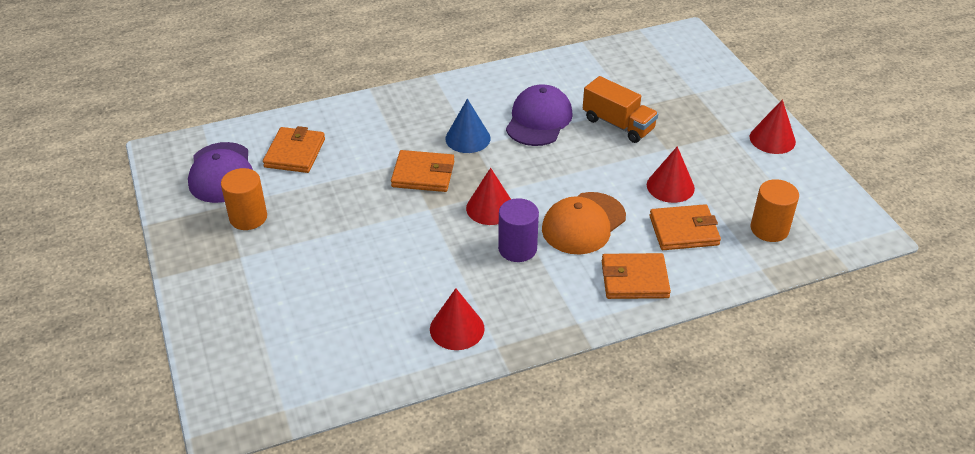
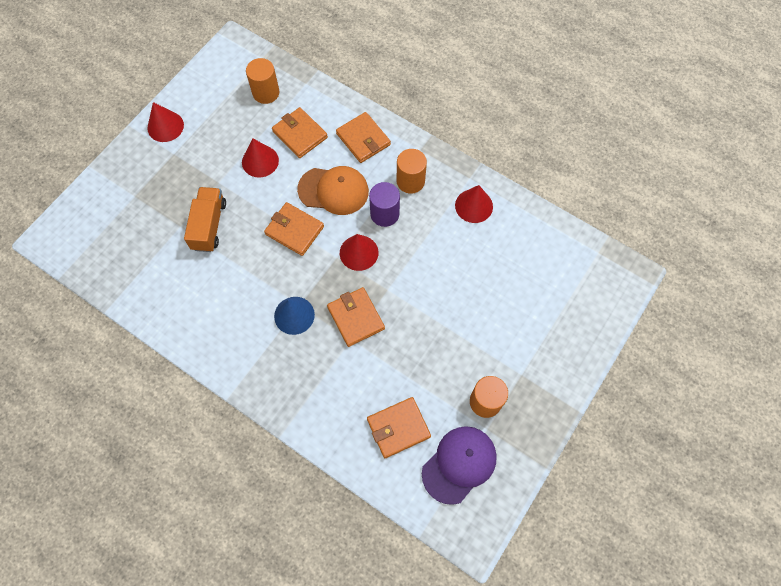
camera: 125 degrees left, 25 degrees up
purple cap [506,84,573,146] -> none
none -> orange wallet [264,202,324,256]
none -> orange cylinder [396,149,427,194]

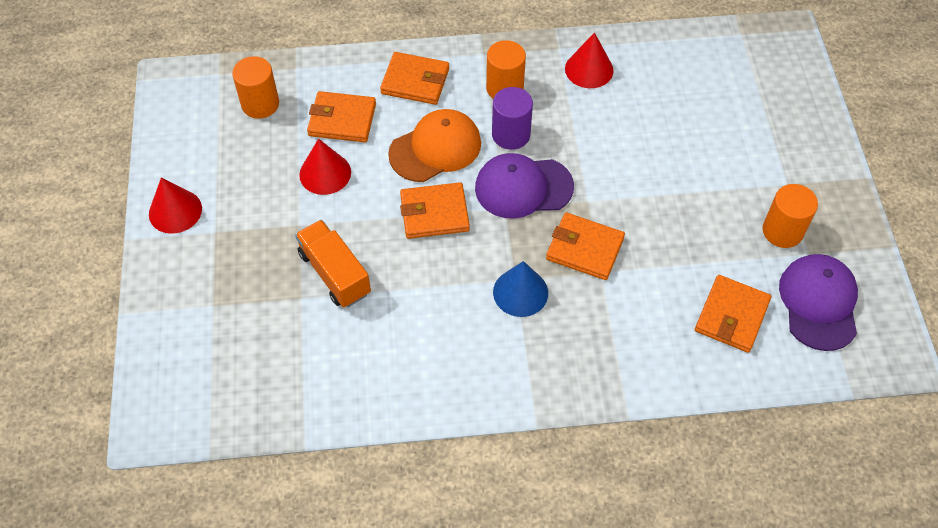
camera: 40 degrees left, 10 degrees down
red cone [340,234,378,271] -> purple cap [475,153,574,219]

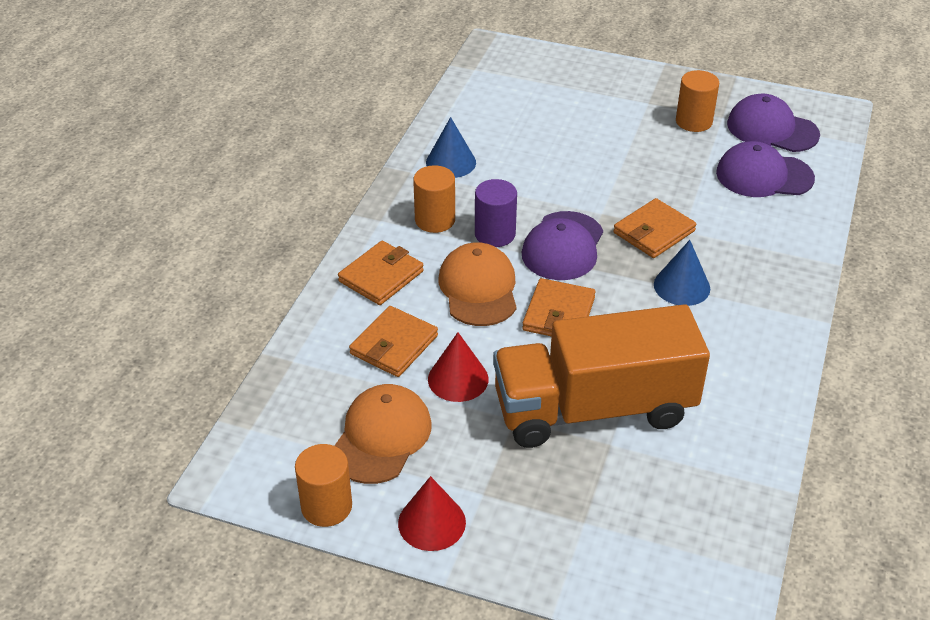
camera: 65 degrees left, 15 degrees down
orange cylinder [232,56,279,119] -> orange cylinder moved to [295,444,352,527]
orange truck [295,220,371,308] -> orange truck [493,304,710,448], size x1.92
red cone [565,32,614,88] -> blue cone [426,117,476,178]
orange wallet [695,275,771,353] -> purple cap [716,141,815,197]
none -> orange cap [334,384,432,484]

